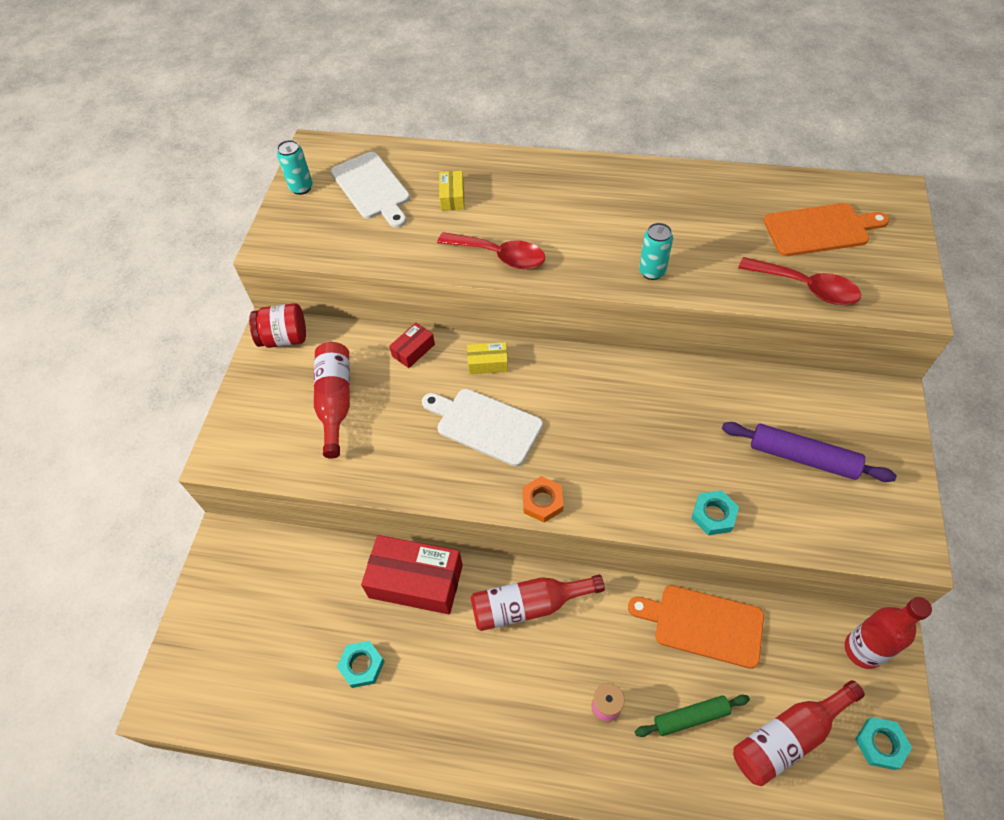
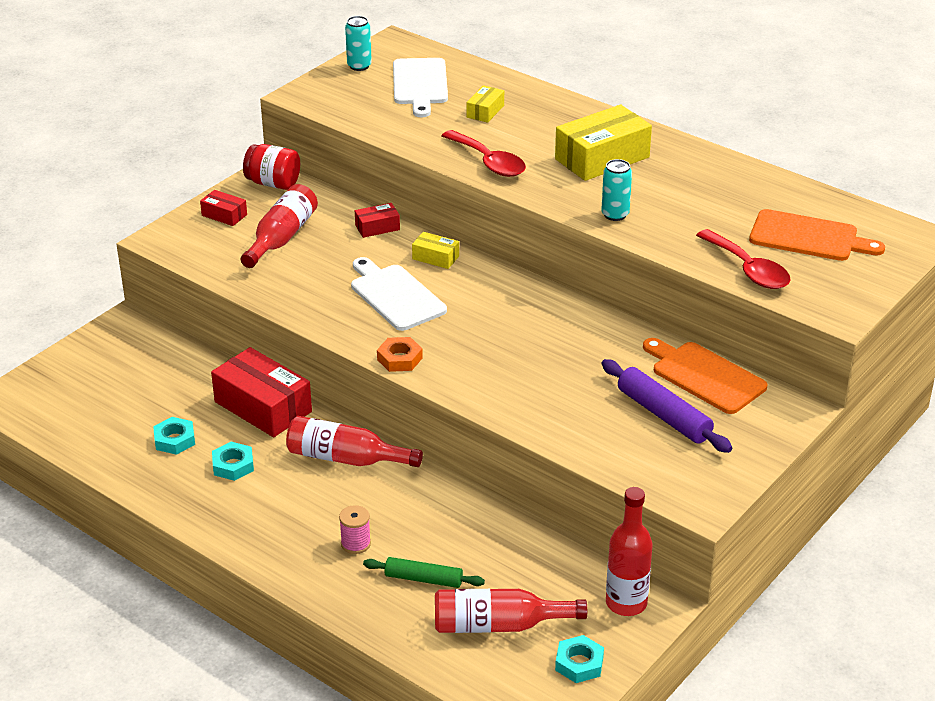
camera: 25 degrees right, 20 degrees down
orange cutting board [628,585,764,669] -> orange cutting board moved to [643,338,767,414]
turquoise nut [691,490,739,535] -> turquoise nut moved to [212,442,254,481]
none -> red box [200,190,247,226]
none -> yellow box [555,105,652,181]

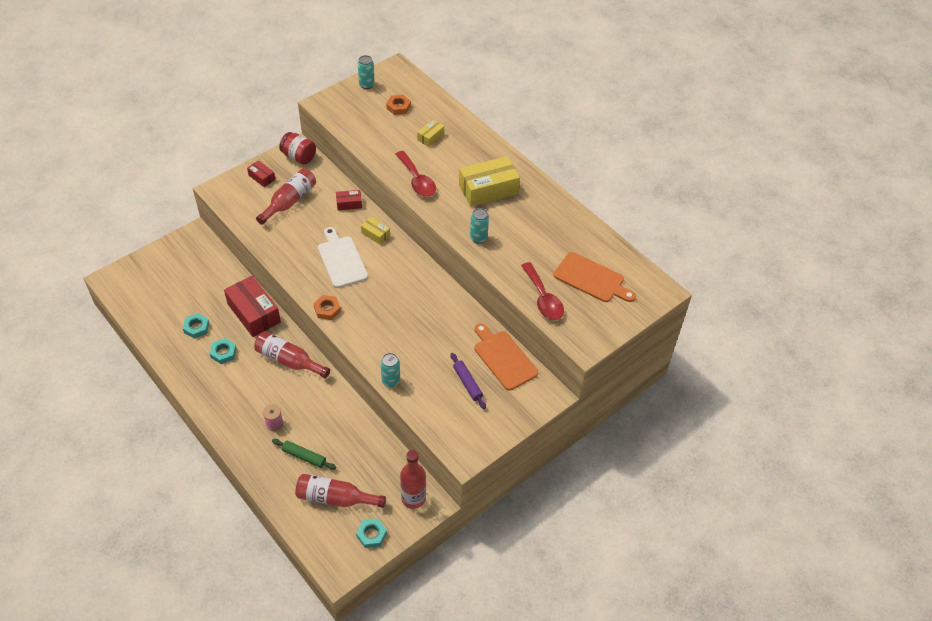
camera: 10 degrees right, 15 degrees up
white cutting board [393,58,448,117] -> orange nut [386,95,411,115]
purple rolling pin [601,359,732,453] -> purple rolling pin [450,353,486,409], size x0.67
none -> turquoise can [380,353,400,387]

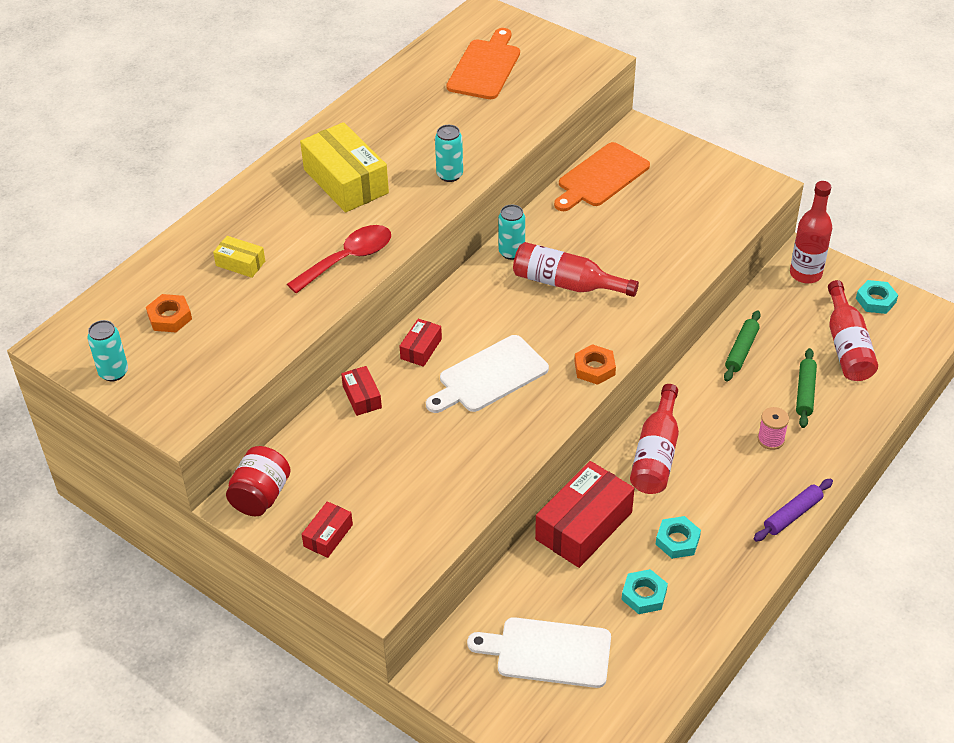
camera: 100 degrees left, 5 degrees down
red bottle [256,168,316,225] -> red bottle moved to [513,242,639,297]
yellow box [361,217,390,245] -> red box [400,319,442,367]
turquoise can [380,353,400,387] -> turquoise can moved to [498,205,525,260]
purple rolling pin [450,353,486,409] -> purple rolling pin moved to [754,479,833,542]
red spoon [521,262,564,320] -> none
none -> white cutting board [467,617,611,688]
none -> green rolling pin [724,310,761,382]

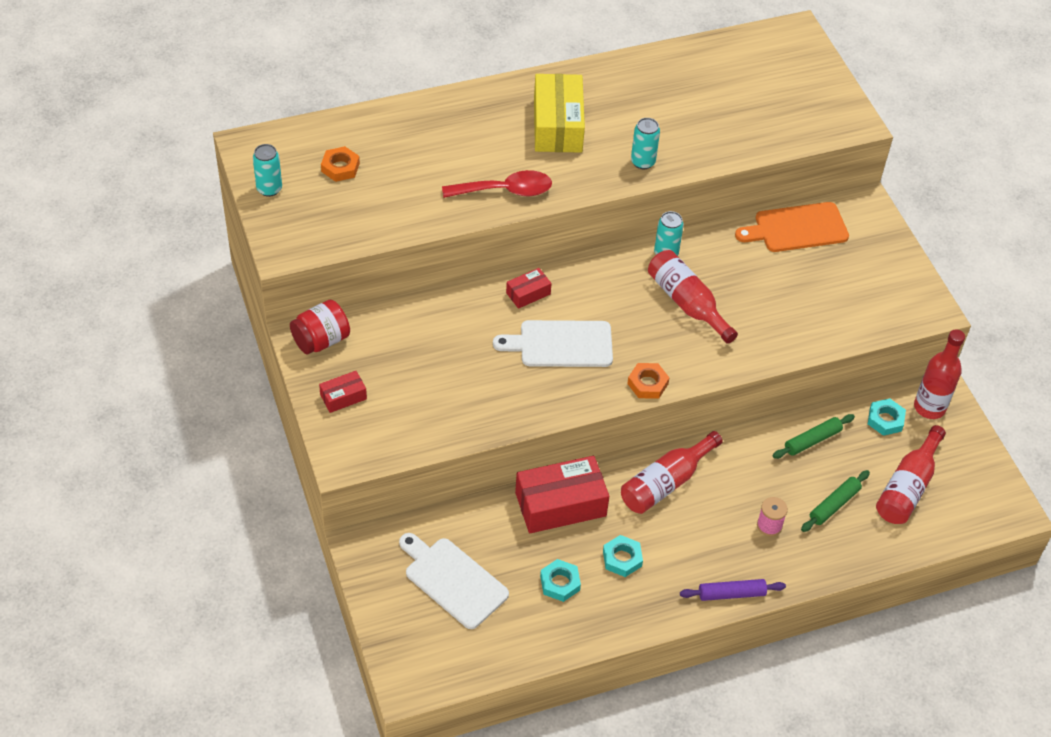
camera: 30 degrees right, 5 degrees up
yellow box [213,236,265,278] -> none
red box [341,366,382,416] -> none
orange cutting board [446,28,520,99] -> none
turquoise nut [856,280,898,314] -> turquoise nut moved to [868,398,906,436]

